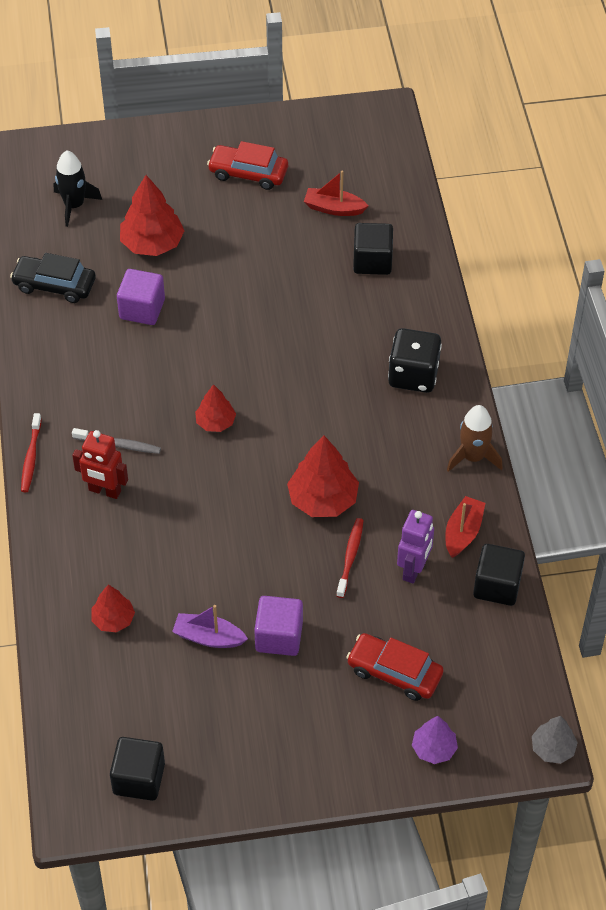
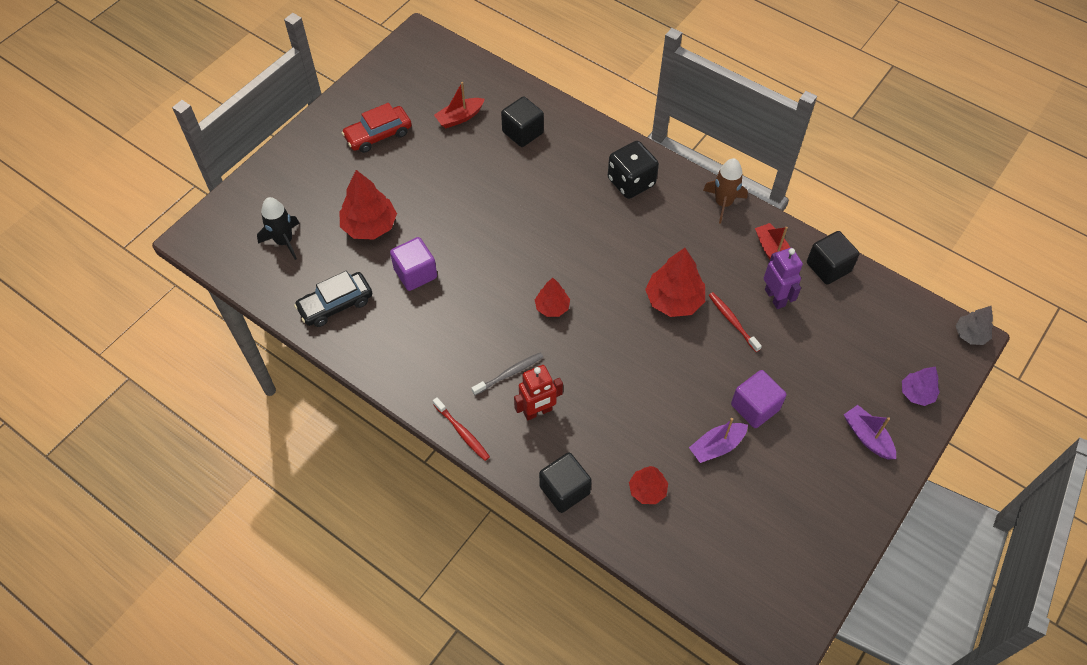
camera: 45 degrees left, 5 degrees up
black cube [110,737,165,801] -> black cube moved to [539,452,592,513]
red car [346,633,444,701] -> none
none -> purple boat [844,405,896,459]

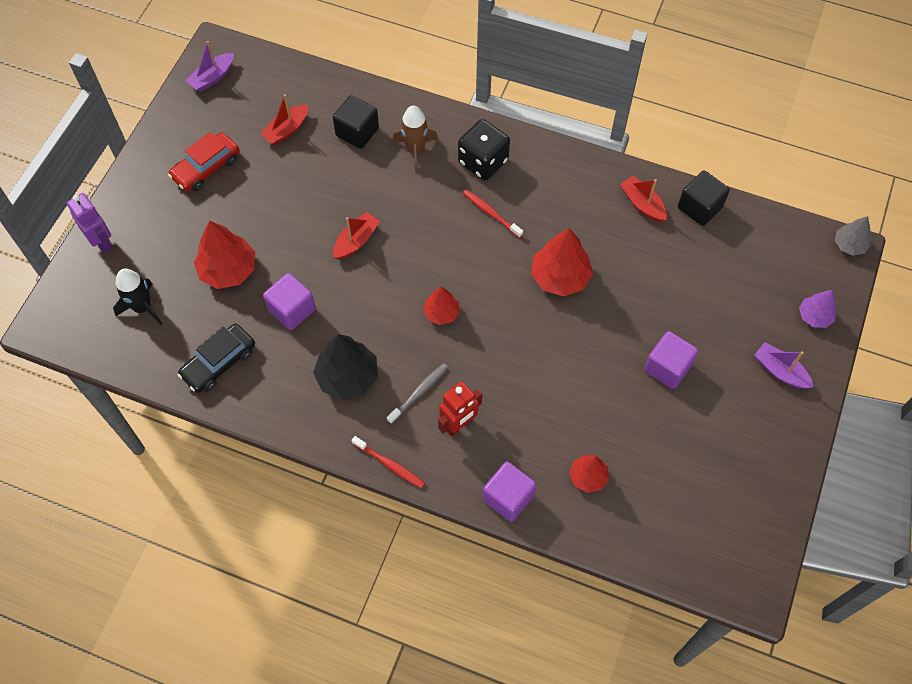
camera: 15 degrees left, 5 degrees up
black cube [539,452,592,513] -> purple cube [483,461,536,522]
purple boat [689,418,748,463] -> purple boat moved to [185,41,234,92]
brown rocket [703,158,748,224] -> brown rocket moved to [393,106,438,172]
red toothbrush [709,292,762,352] -> red toothbrush moved to [463,189,523,238]
purple robot [764,248,803,309] -> purple robot moved to [67,193,112,254]
none -> black tree [313,334,378,400]
none -> red boat [333,212,380,260]

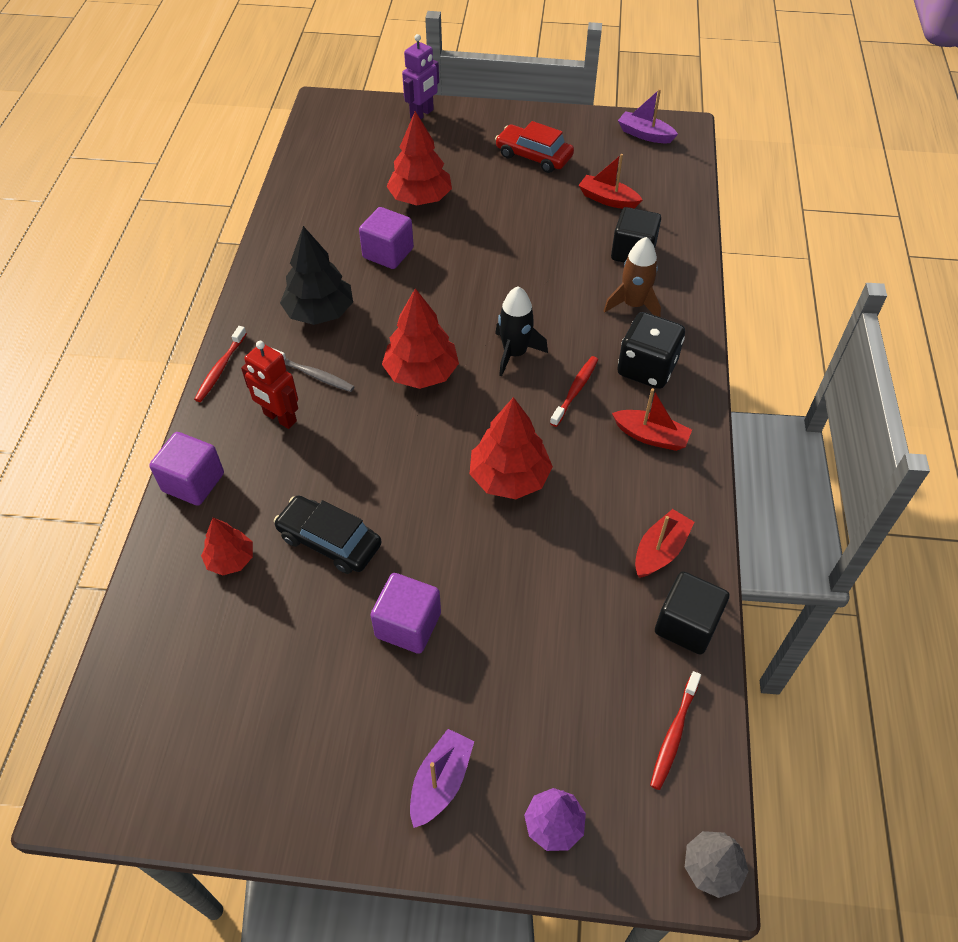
camera: 75 degrees right, 10 degrees down
black rocket [113,269,162,325] -> black rocket moved to [495,286,548,376]
black car [178,324,255,393] -> black car moved to [274,495,382,574]
red boat [333,212,380,260] -> red boat moved to [612,388,692,451]
red tree [423,286,460,325] -> red tree [382,288,459,389], size x1.70
none -> red toothbrush [650,671,701,790]

